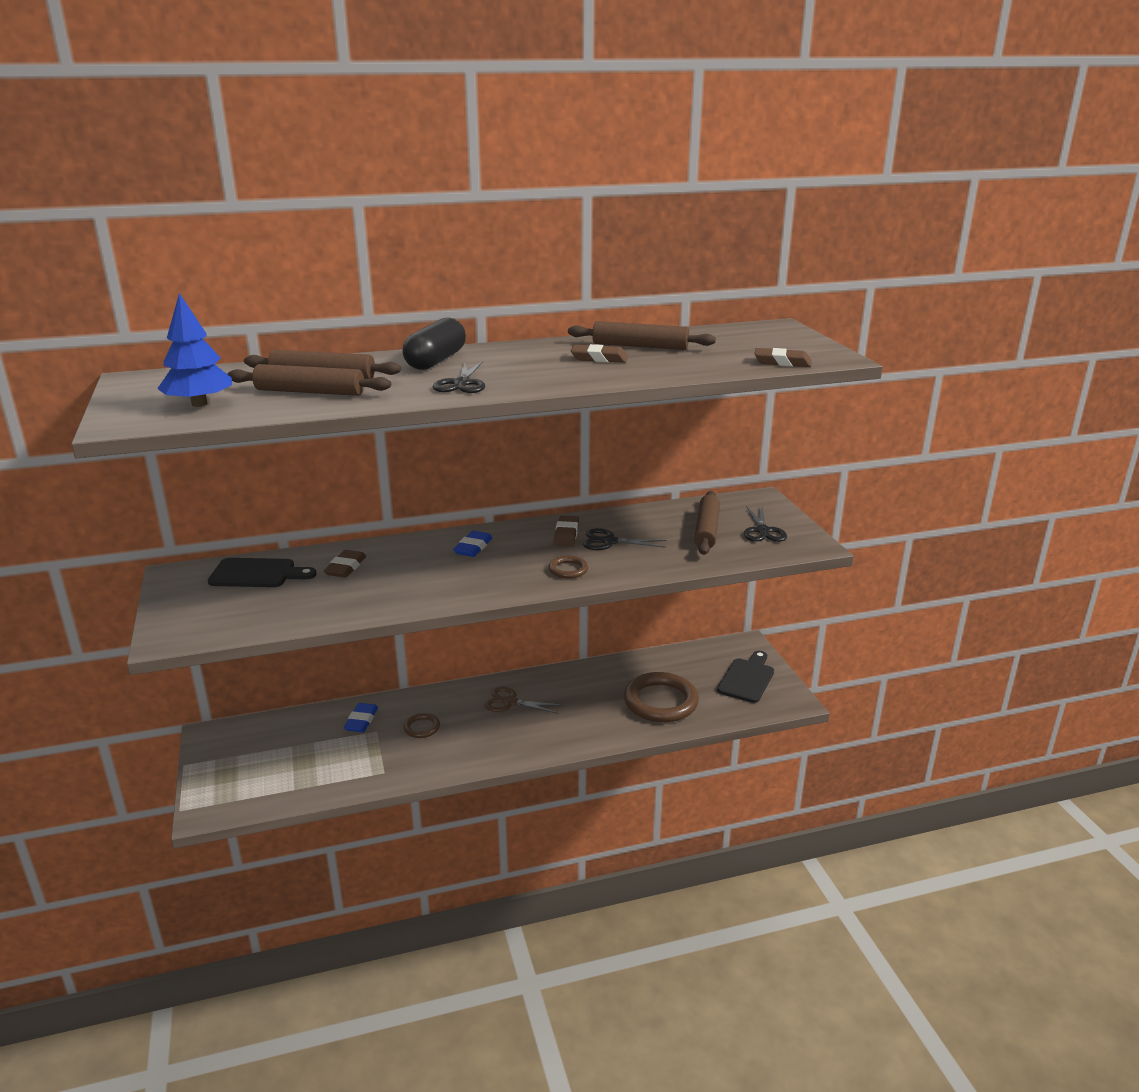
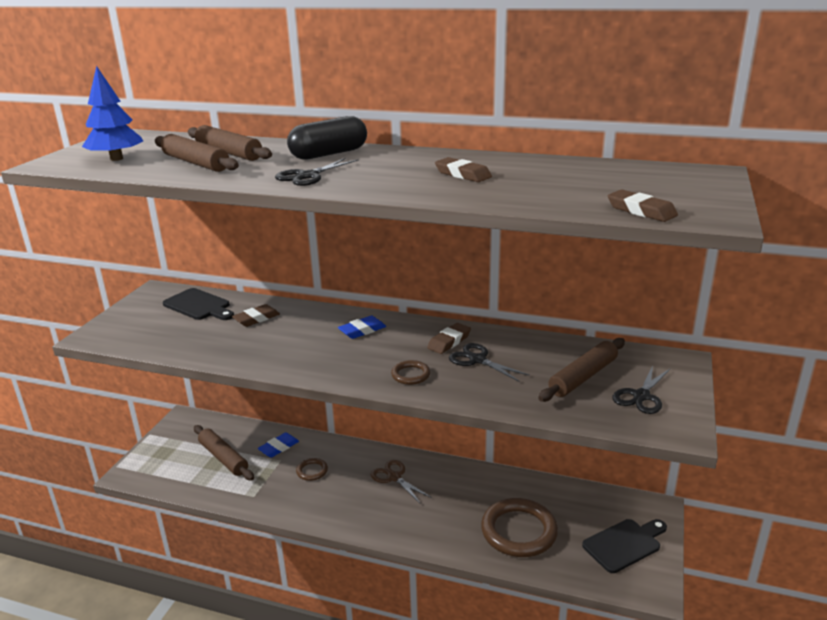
camera: 35 degrees right, 0 degrees up
brown rolling pin [568,321,716,350] -> brown rolling pin moved to [194,425,254,480]

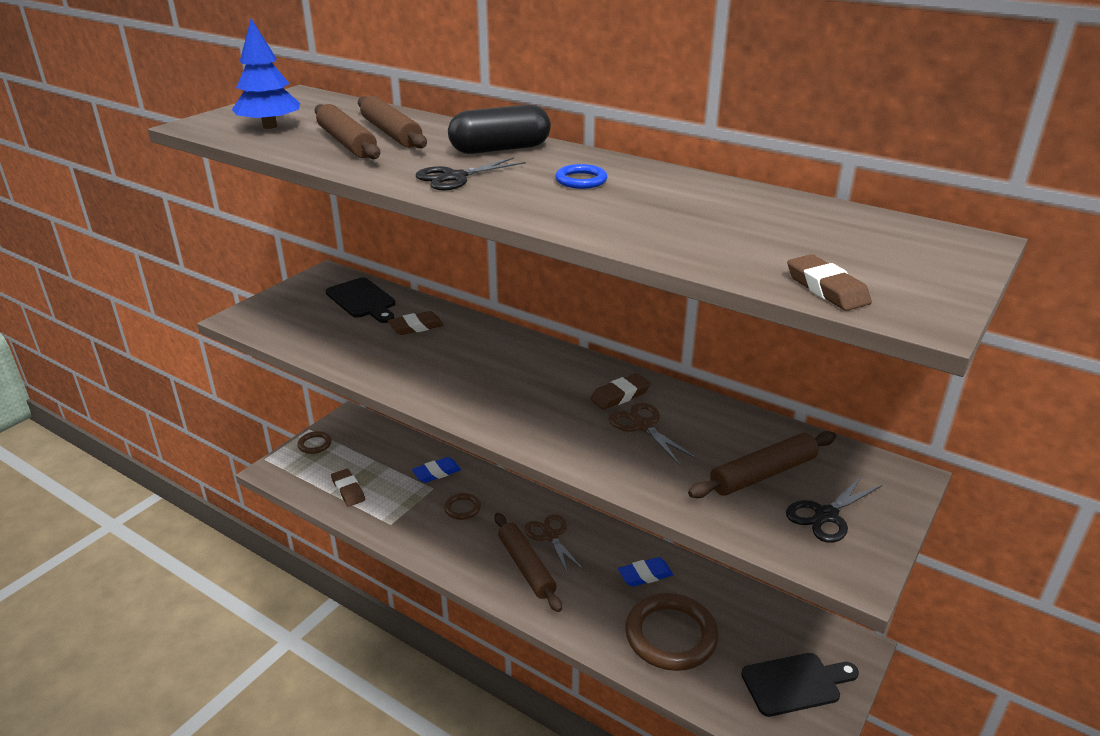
camera: 15 degrees right, 5 degrees up
brown rolling pin [194,425,254,480] -> brown rolling pin moved to [495,513,562,612]
blue eraser [338,315,386,339] -> blue eraser moved to [618,557,673,587]
brown ring [391,360,430,385] -> brown ring moved to [297,431,332,454]
brown eraser [435,157,492,182] -> brown eraser moved to [331,469,365,507]
black scissors [449,343,530,382] -> brown scissors [609,402,697,465]
none -> blue ring [555,164,607,189]

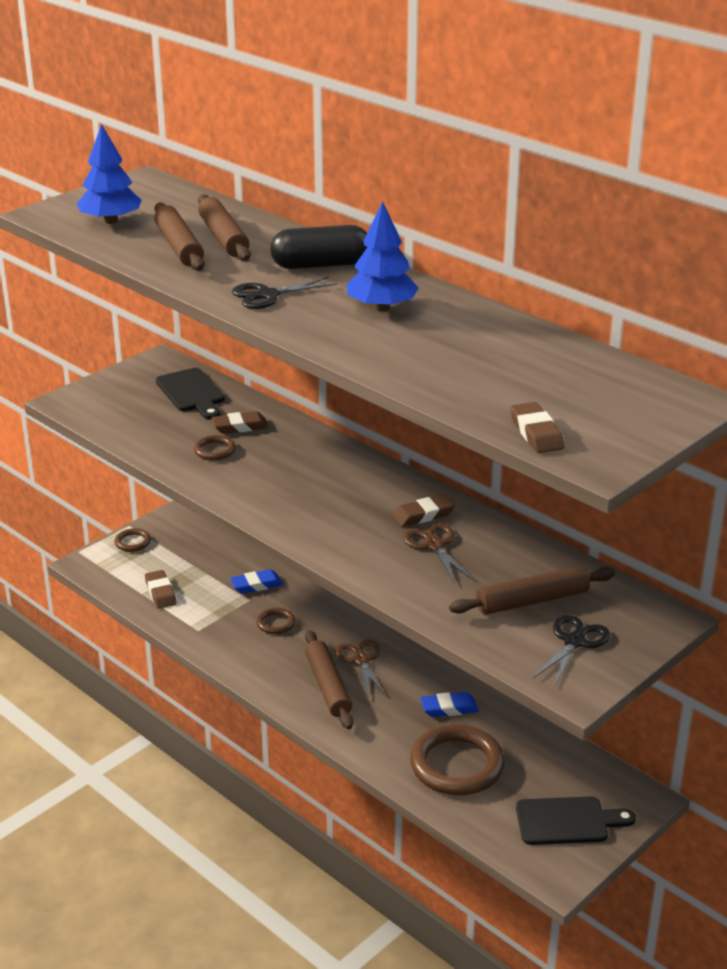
camera: 10 degrees right, 0 degrees up
blue ring [555,164,607,189] -> blue tree [347,201,419,311]
black scissors [786,475,883,543] -> black scissors turned 150 degrees clockwise [533,615,610,687]
none -> brown ring [194,435,236,460]

